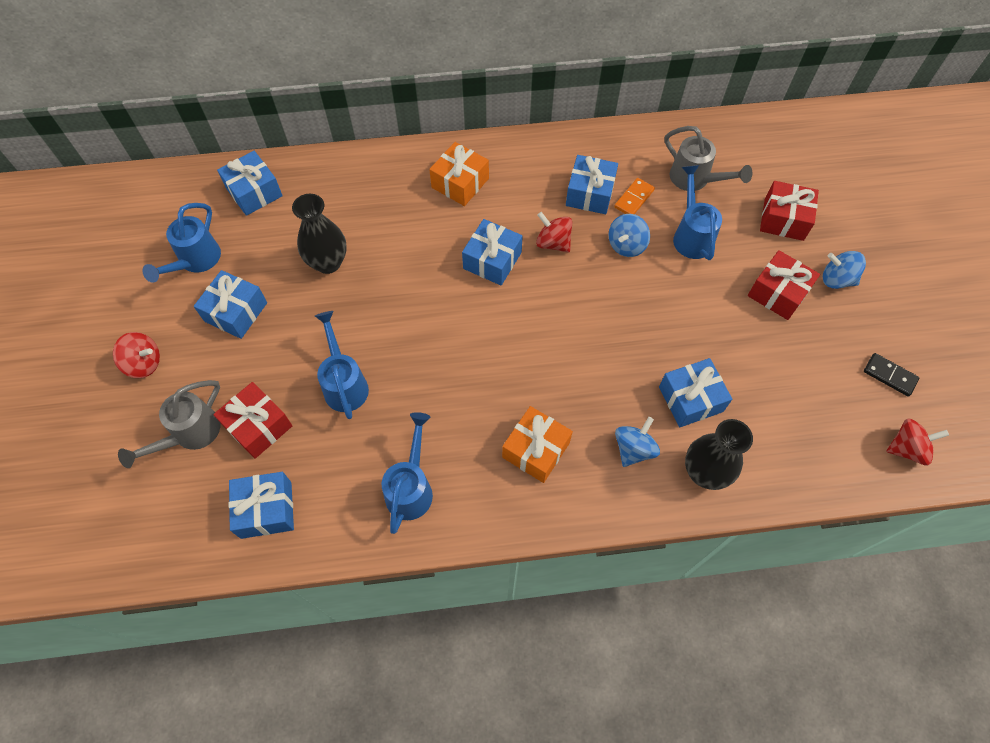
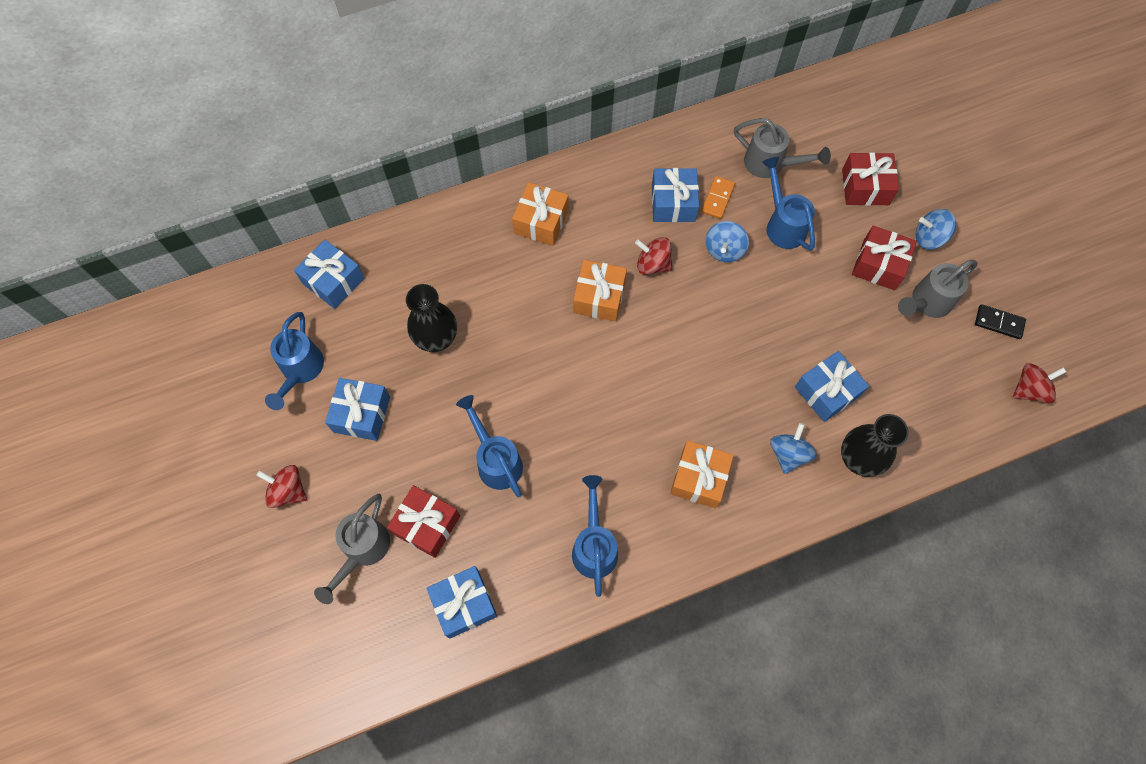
camera: 15 degrees left, 5 degrees up
red spinning top [113,332,160,378] -> red spinning top turned 150 degrees counterclockwise [256,465,307,508]
blue gift [462,219,523,285] -> orange gift [573,260,627,322]
none -> grey watering can [898,260,978,318]

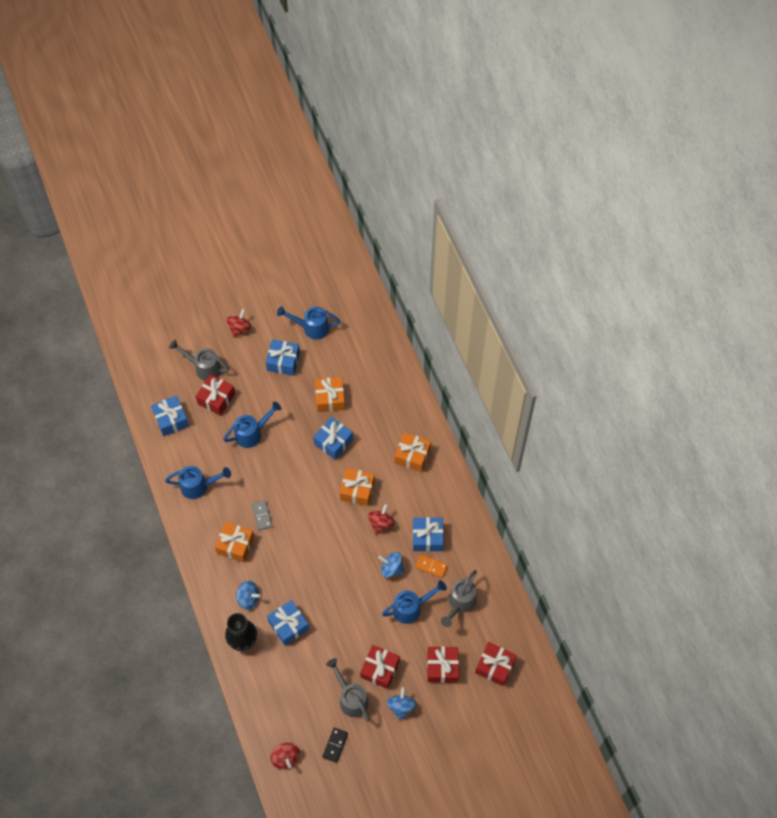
camera: 90 degrees right, 5 degrees down
blue gift [294,240,365,309] -> blue gift moved to [313,417,353,460]
black vase [406,284,457,352] -> orange gift [315,377,345,412]
none -> grey domino [252,500,273,531]
none -> red gift [475,642,517,686]

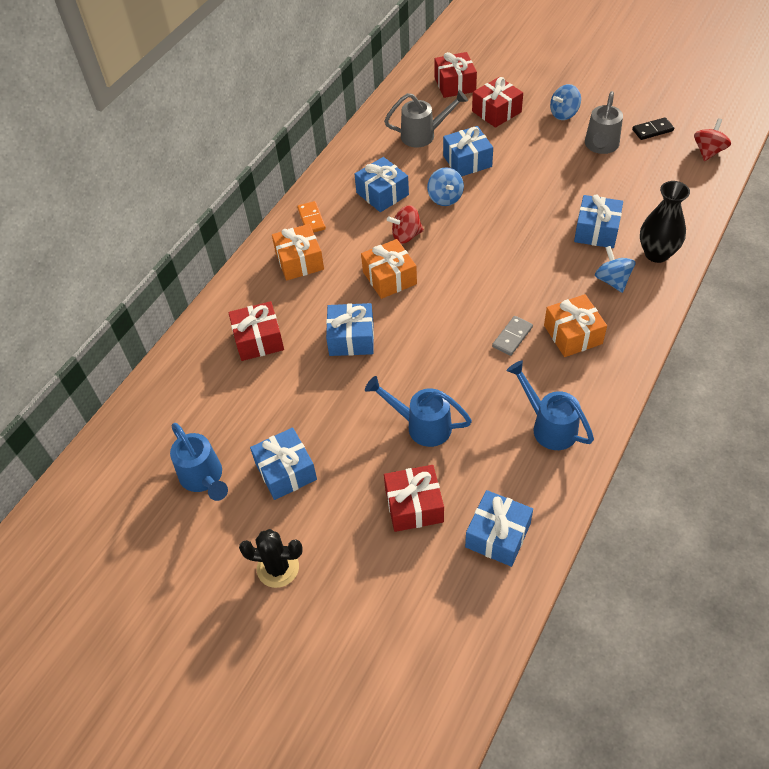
camera: 125 degrees left, 10 degrees down
grey watering can [169,340,229,381] -> none
red spinning top [226,309,252,338] -> black cactus [239,529,303,588]
orange gift [315,377,345,412] -> none
red gift [360,645,400,689] -> red gift moved to [229,301,284,361]
blue watering can [382,580,447,624] -> blue gift [443,126,493,177]
orange domino [415,554,448,578] -> orange domino moved to [297,201,326,233]

